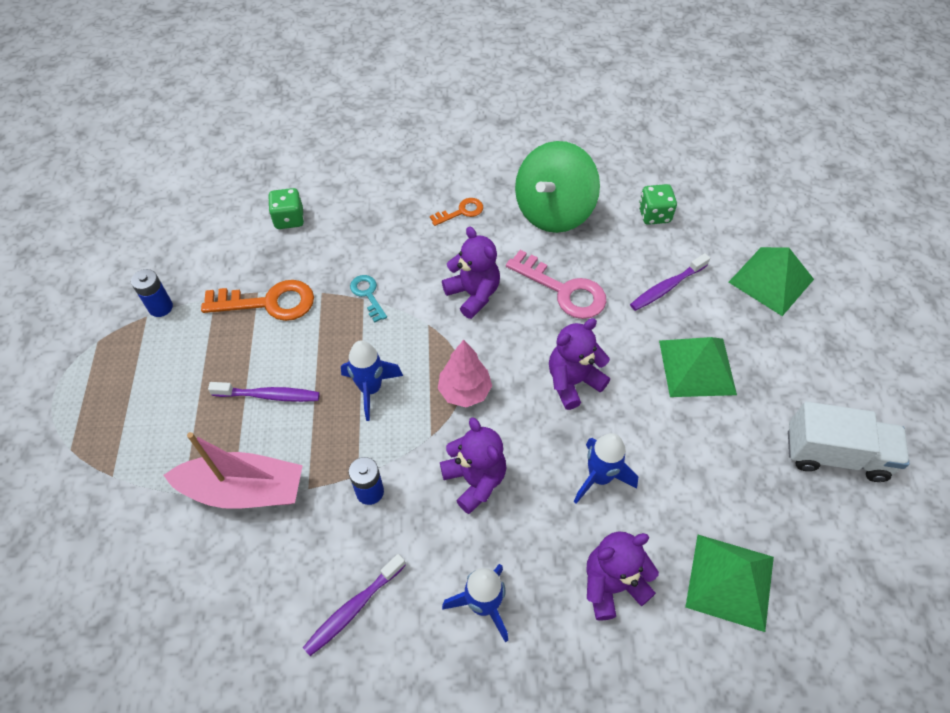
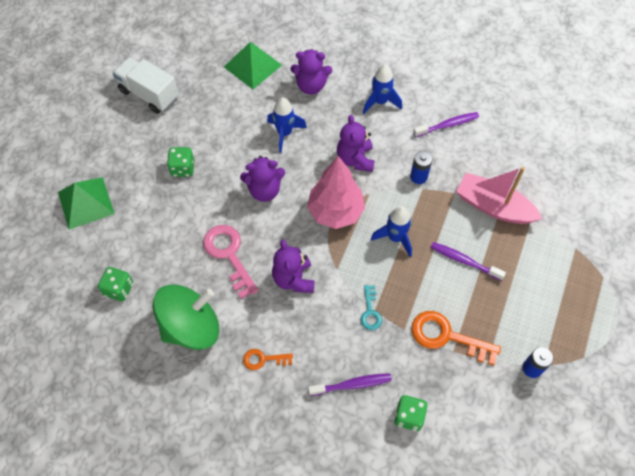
camera: 155 degrees left, 5 degrees up
pink tree [438,340,492,407] -> pink tree [307,156,365,229], size x1.53
purple toothbrush [630,253,710,311] -> purple toothbrush moved to [308,373,392,396]
green pyramid [659,337,737,397] -> green dice [167,147,194,177]

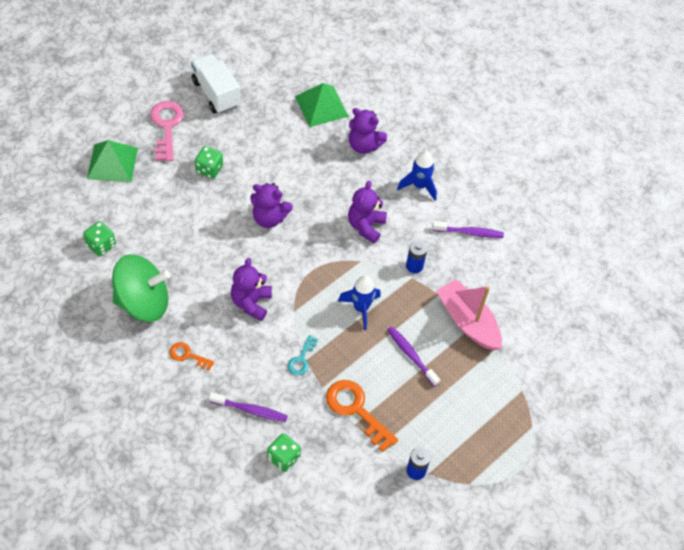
camera: 20 degrees right, 5 degrees down
pink key [203,225,259,299] -> pink key moved to [150,101,184,161]
blue rocket [267,97,307,153] -> none
pink tree [307,156,365,229] -> none

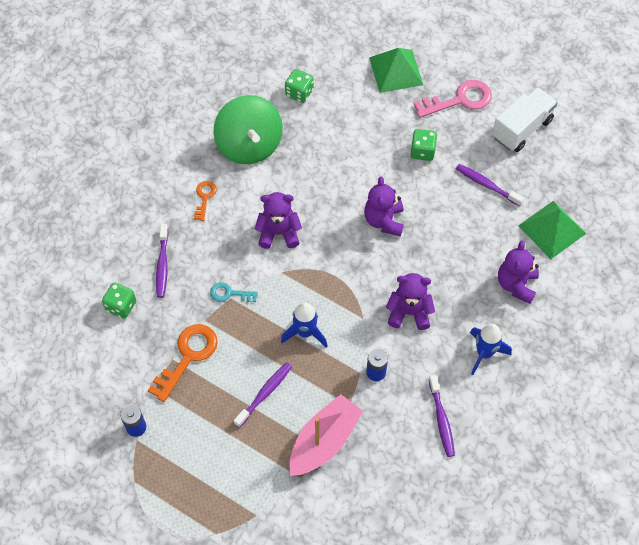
camera: 80 degrees right, 5 degrees up
none -> purple toothbrush [456,164,524,207]

